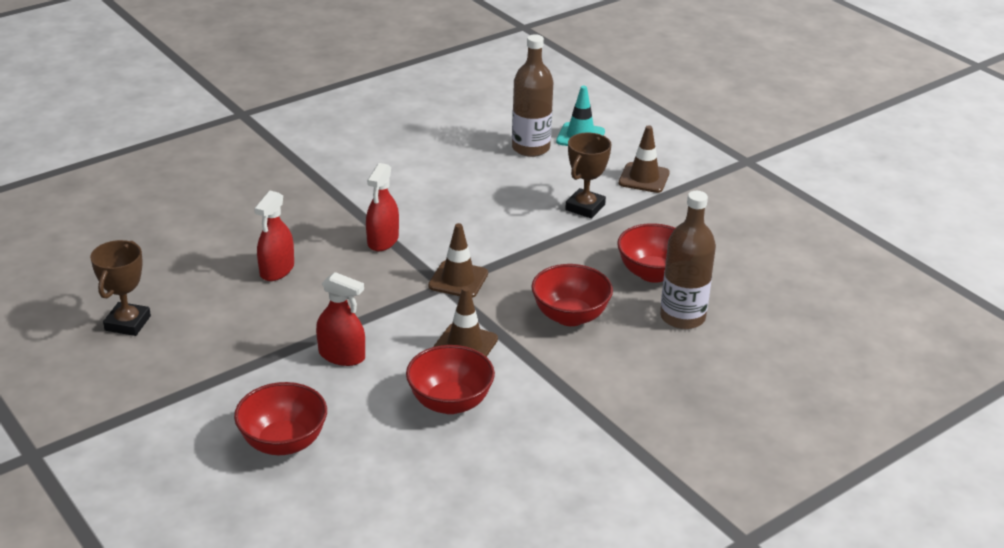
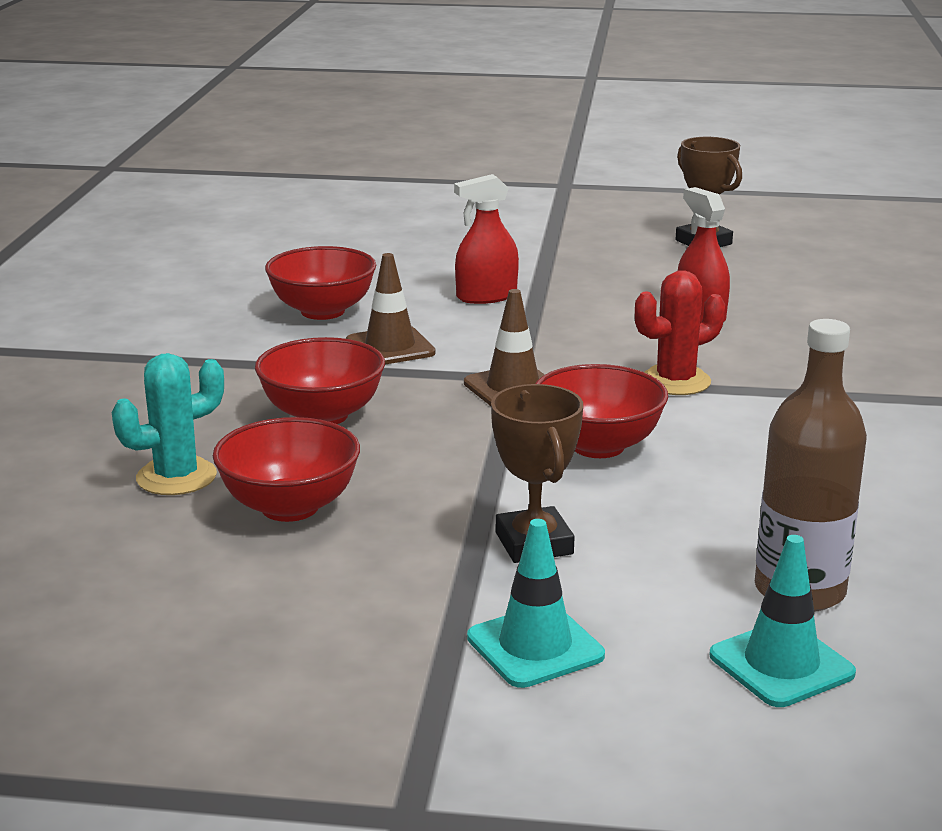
camera: 135 degrees right, 10 degrees down
red bowl [234,382,327,455] -> red bowl moved to [535,364,668,458]
red spray bottle [366,163,399,251] -> red cactus [635,270,725,395]
brown traffic cone [619,125,670,193] -> turquoise traffic cone [467,519,605,688]
brown bottle [660,191,716,329] -> turquoise cactus [112,353,224,495]

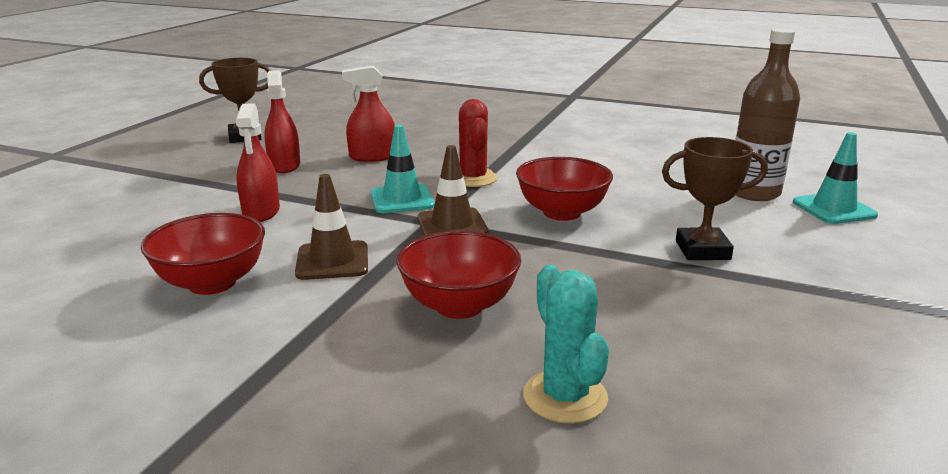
camera: 75 degrees left, 0 degrees up
red bowl [213,417,360,522] -> none
turquoise traffic cone [467,519,605,688] -> turquoise traffic cone moved to [371,125,435,213]
none -> red spray bottle [264,70,300,173]

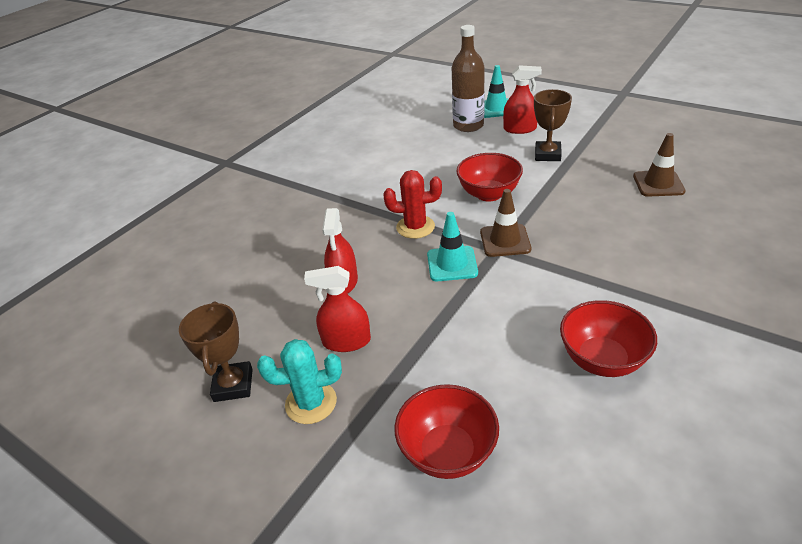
camera: 75 degrees left, 15 degrees up
red spray bottle [236,103,280,222] -> red spray bottle moved to [503,65,542,134]
brown traffic cone [295,174,368,280] -> brown traffic cone moved to [633,133,686,197]
red bowl [396,231,521,319] -> red bowl moved to [394,384,499,479]
turquoise cactus [523,265,609,423] -> turquoise cactus moved to [257,339,342,424]

